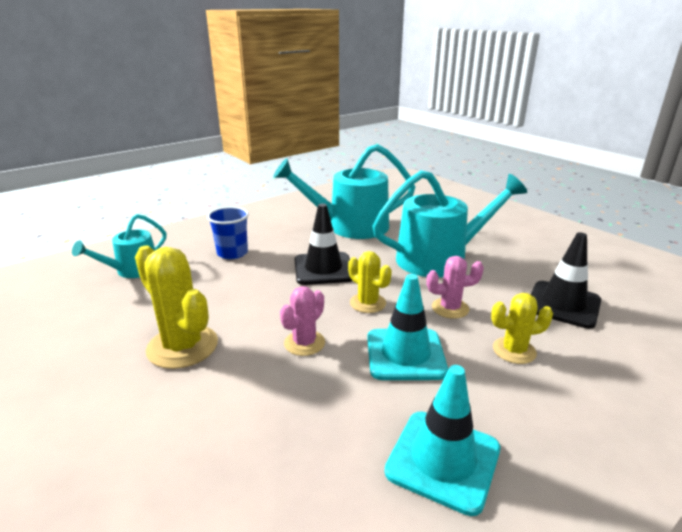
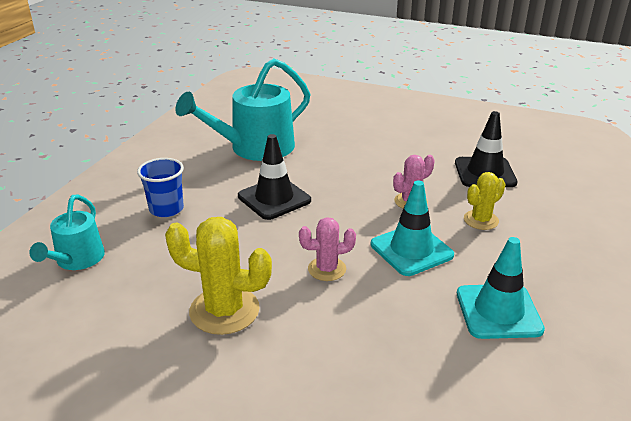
camera: 30 degrees left, 5 degrees up
pink cactus [280,286,325,356] -> pink cactus turned 75 degrees clockwise [299,217,356,281]
yellow cactus [348,251,392,313] -> none
turquoise watering can [372,170,527,277] -> none

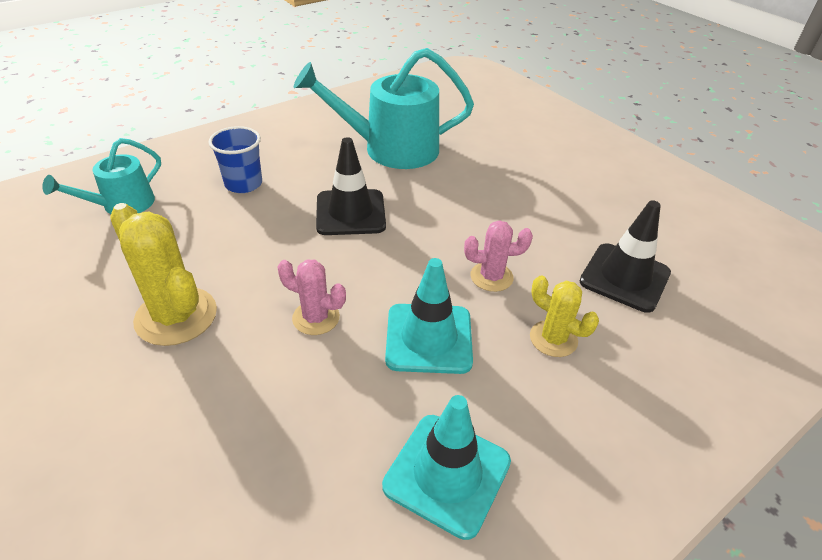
camera: 30 degrees right, 10 degrees up
yellow cactus [464,172,506,230] -> yellow cactus turned 45 degrees clockwise [530,275,599,357]

